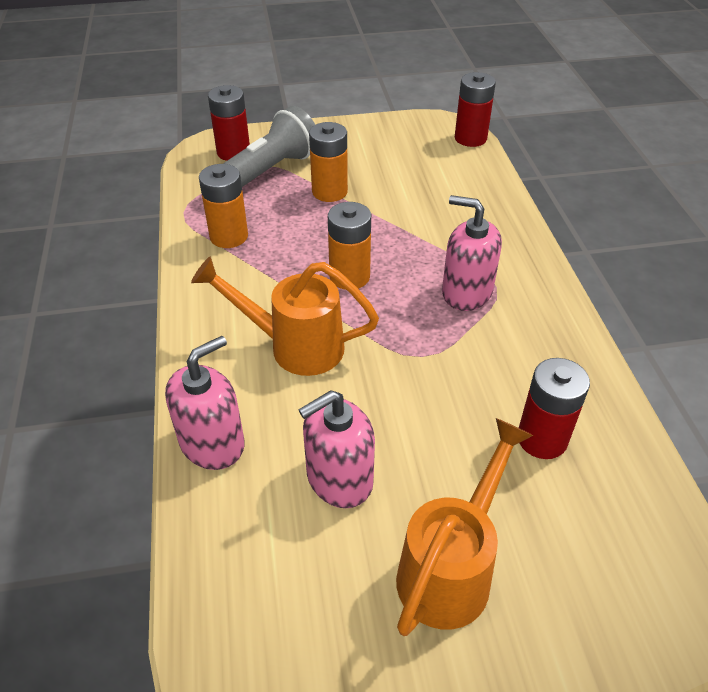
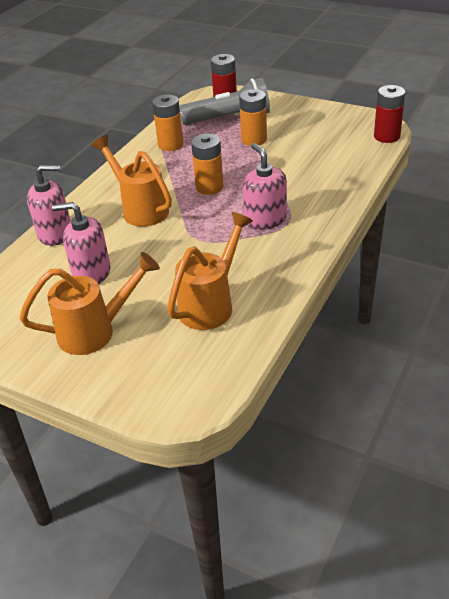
camera: 40 degrees right, 5 degrees down
red battery [519,358,590,459] -> orange watering can [167,212,253,330]

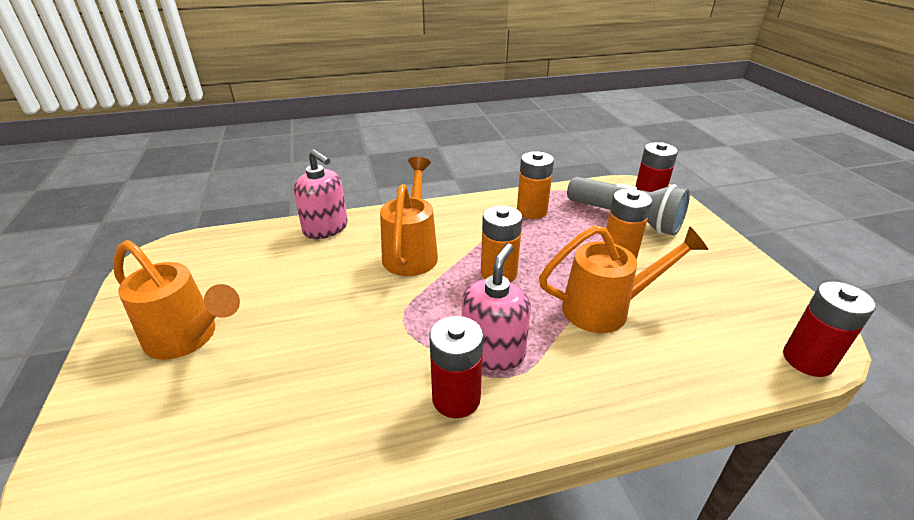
camera: 45 degrees right, 5 degrees down
pink soap dispenser [52,202,110,284] -> none
orange watering can [167,212,253,330] -> orange watering can moved to [539,225,708,333]
none -> red battery [429,316,483,418]

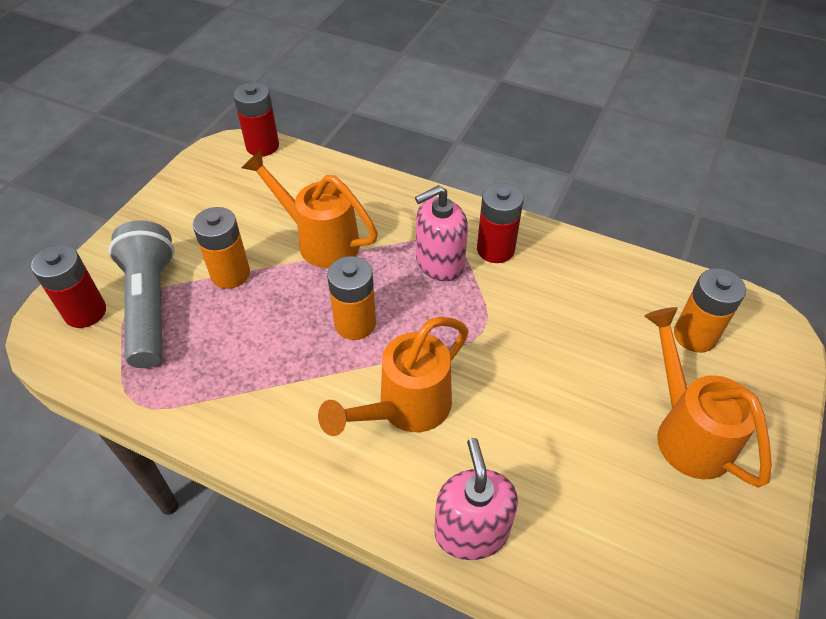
camera: 140 degrees left, 15 degrees up
orange battery [517,151,554,219] -> orange battery moved to [674,268,746,353]

